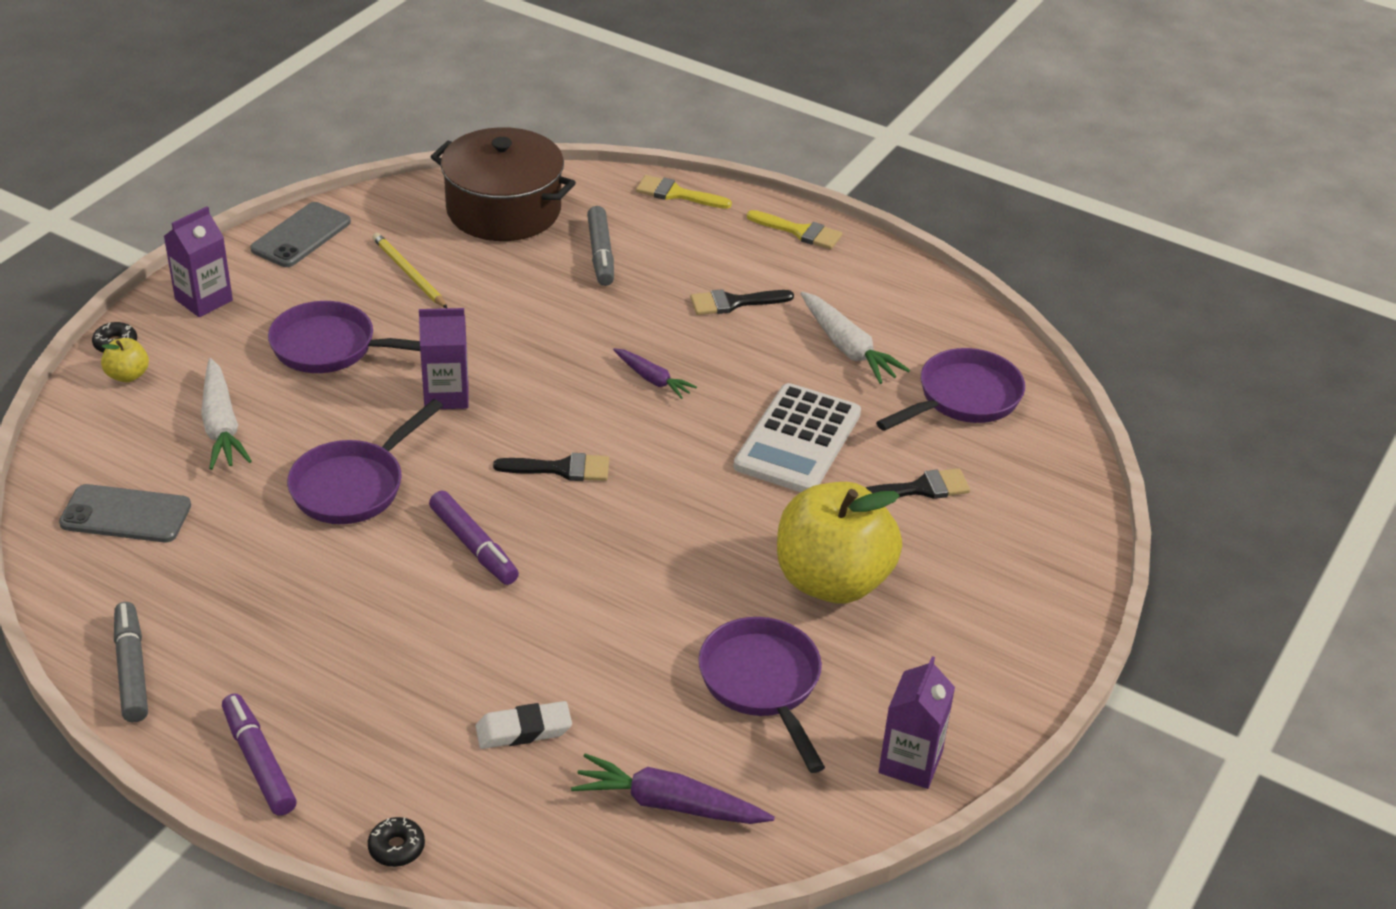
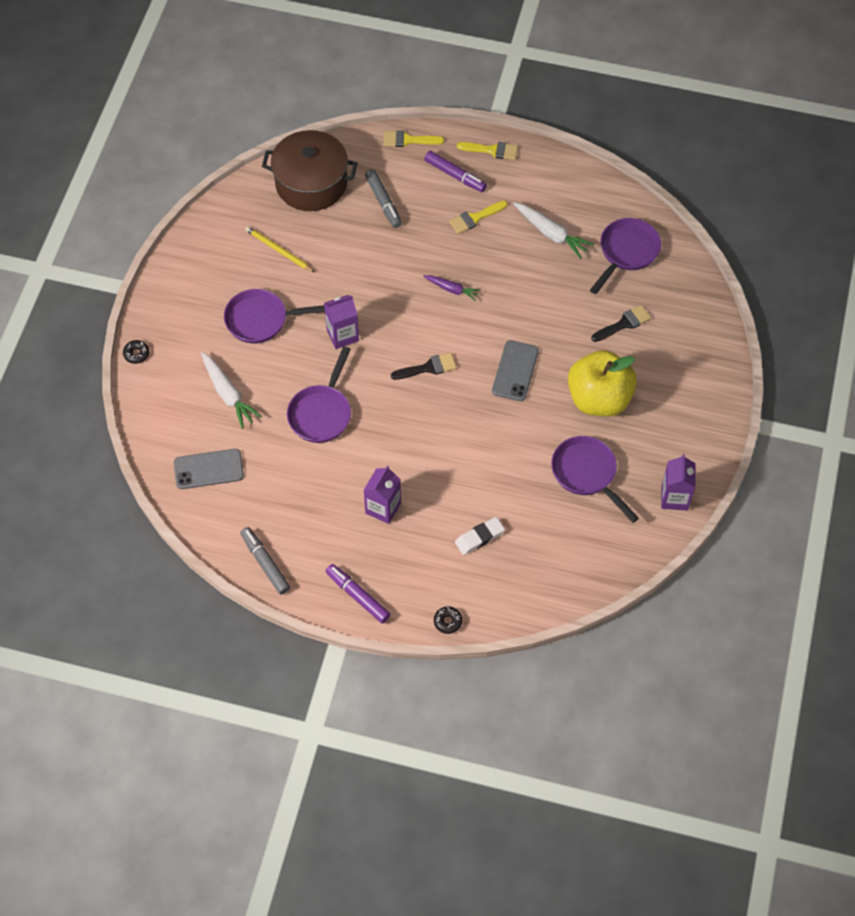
camera: 15 degrees left, 20 degrees up
yellow apple [101,338,149,382] -> none
purple carton [164,206,233,317] -> purple carton moved to [364,466,401,524]
grey phone [250,202,351,267] -> grey phone moved to [492,340,539,401]
purple marker [429,490,519,585] -> purple marker moved to [424,151,487,192]
purple carrot [571,753,775,824] -> none
black brush [690,289,794,315] -> yellow brush [449,201,508,234]
white calculator [734,383,861,492] -> none

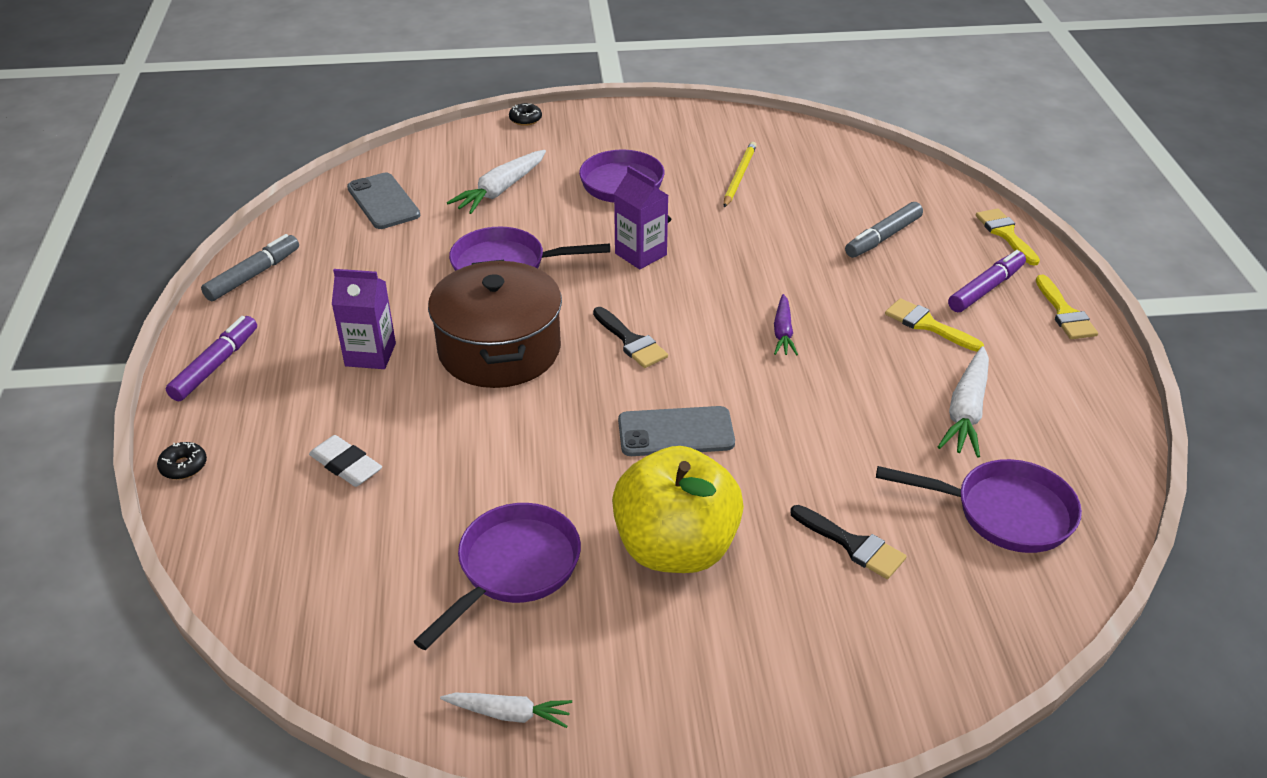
camera: 70 degrees right, 20 degrees down
brown pot [262,130,357,211] -> brown pot moved to [428,260,562,388]
purple marker [424,151,487,192] -> purple marker turned 150 degrees counterclockwise [948,250,1026,312]
purple carton [661,454,695,511] -> white carrot [440,693,572,728]

